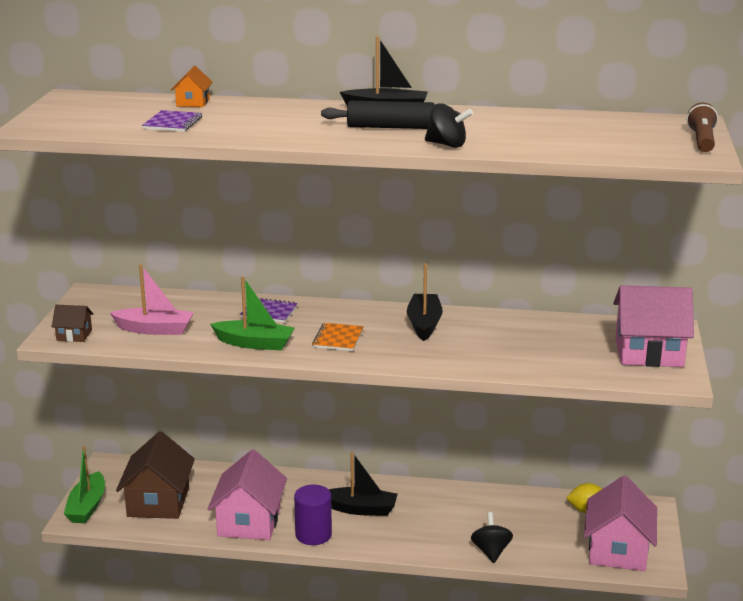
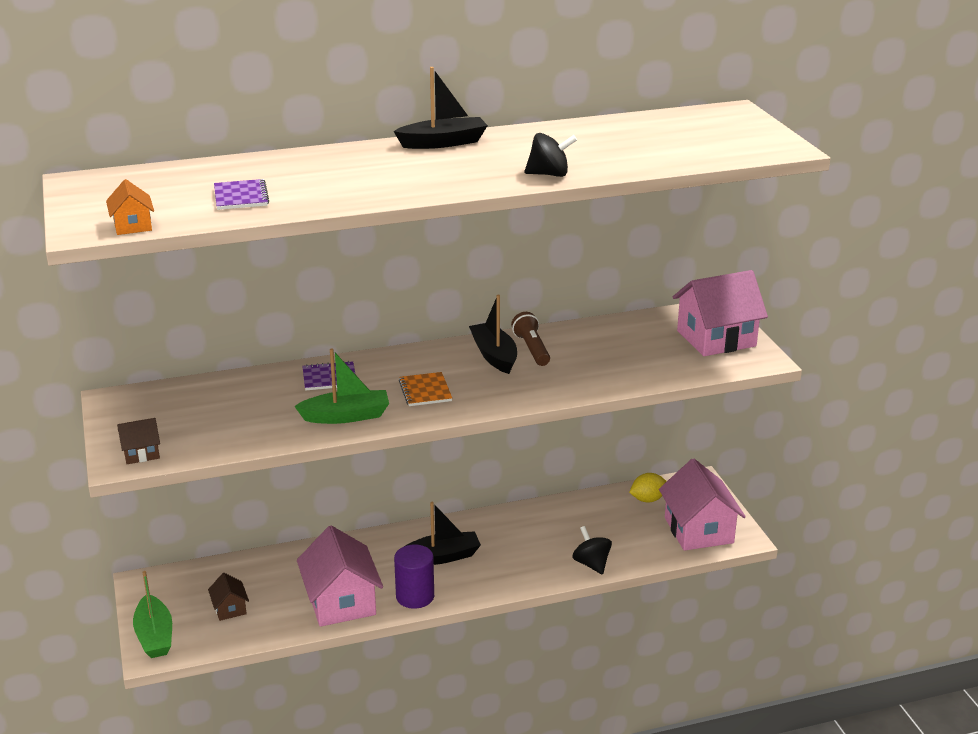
camera: 25 degrees left, 5 degrees up
pink boat [110,264,194,335] -> none
brown house [116,431,195,519] -> brown house [208,573,249,621], size x0.47
orange house [171,66,213,107] -> orange house moved to [106,179,154,235]
black rolling pin [321,101,461,129] -> none
brown flashlight [687,102,718,152] -> brown flashlight moved to [511,312,550,366]

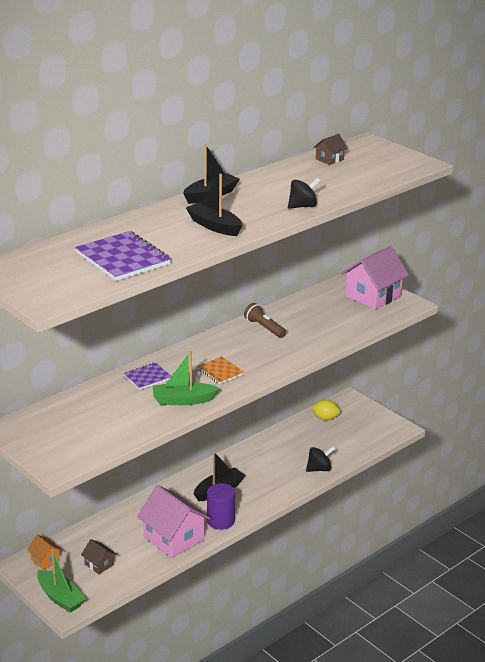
camera: 25 degrees left, 0 degrees up
orange house [106,179,154,235] -> orange house moved to [27,534,62,570]
brown house [117,418,160,464] -> brown house moved to [313,134,348,165]
purple notebook [214,179,269,210] -> purple notebook [75,231,171,281], size x1.81
green boat [294,348,389,424] -> green boat turned 150 degrees counterclockwise [153,351,220,405]
black boat [469,295,517,374] -> black boat moved to [186,174,242,236]
black spinning top [572,526,612,575] -> black spinning top turned 120 degrees clockwise [306,446,335,472]
yellow lemon [629,473,667,503] -> yellow lemon turned 60 degrees clockwise [311,399,340,421]
pink house [659,459,746,551] -> none

